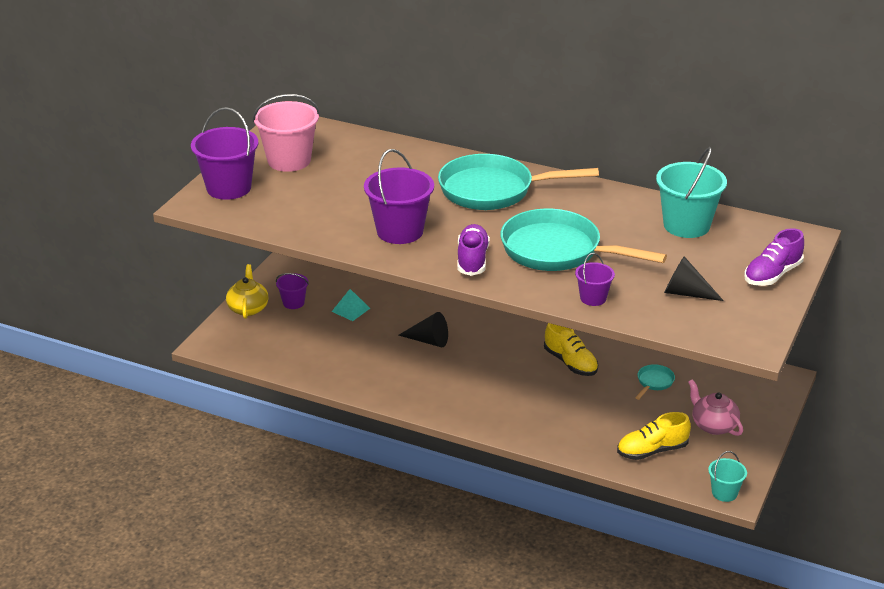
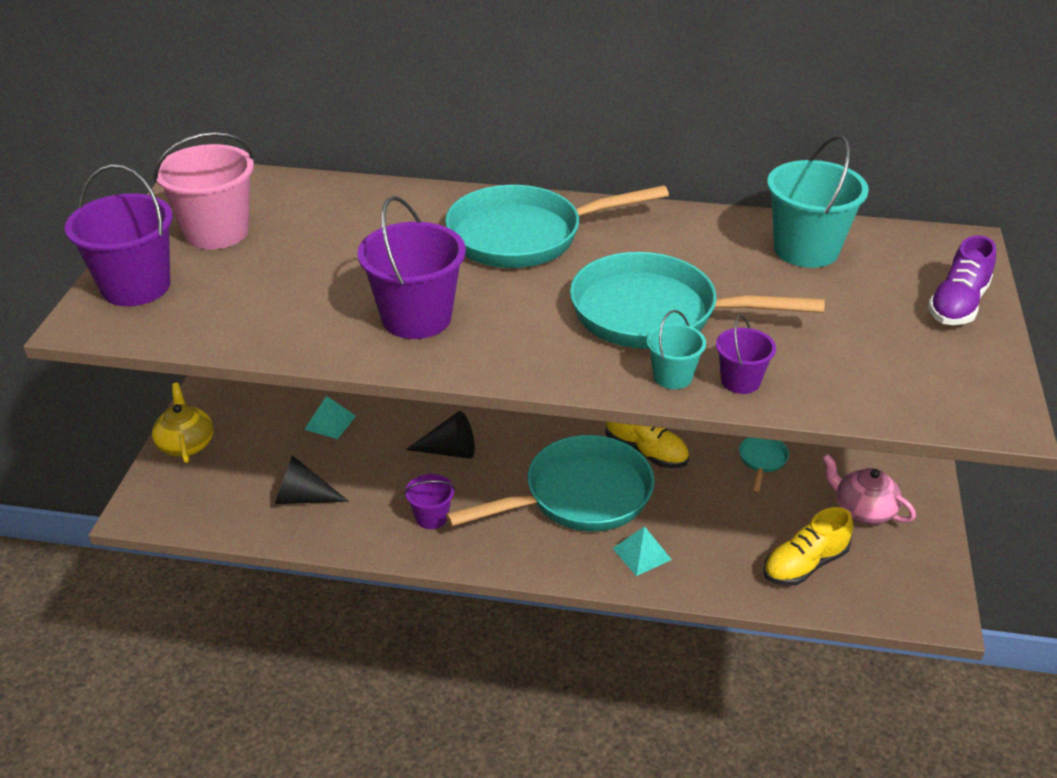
camera: 15 degrees left, 5 degrees up
purple bucket [276,273,309,309] -> purple bucket moved to [404,474,455,529]
purple shoe [457,224,490,276] -> none
black cone [664,256,724,301] -> black cone moved to [275,456,349,504]
turquoise bucket [708,451,747,502] -> turquoise bucket moved to [647,310,706,389]
none -> turquoise pan [446,435,654,532]
none -> turquoise pyramid [613,526,672,576]

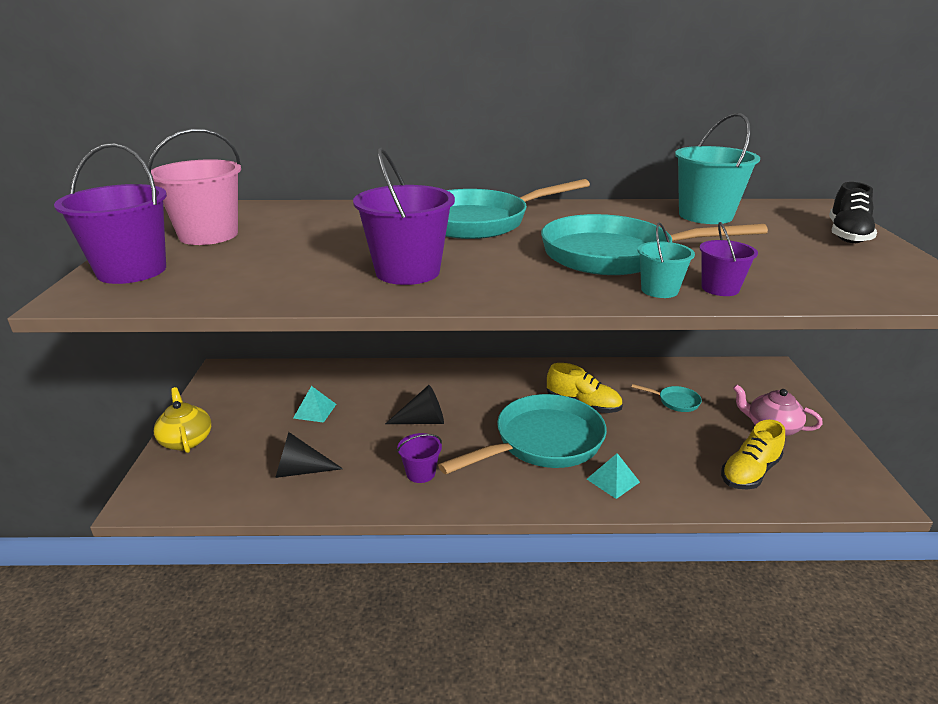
camera: 10 degrees left, 10 degrees down
turquoise pan [739,437,789,491] -> turquoise pan turned 105 degrees clockwise [632,384,702,412]
purple shoe [928,235,996,325] -> black shoe [829,182,877,243]

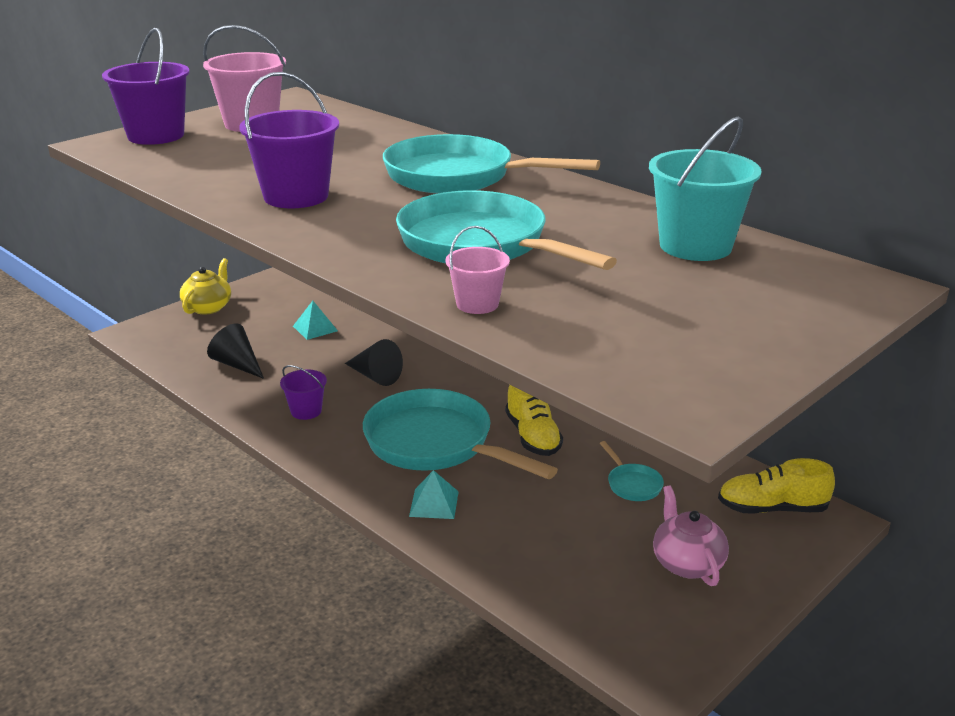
camera: 45 degrees right, 0 degrees up
turquoise pan [438,394,607,474] -> turquoise pan turned 150 degrees counterclockwise [363,389,558,479]
turquoise bucket [638,223,695,298] -> none
purple bucket [700,222,758,296] -> pink bucket [445,226,510,314]
yellow shoe [721,420,785,490] -> yellow shoe moved to [718,458,835,514]
black shoe [829,182,877,243] -> none

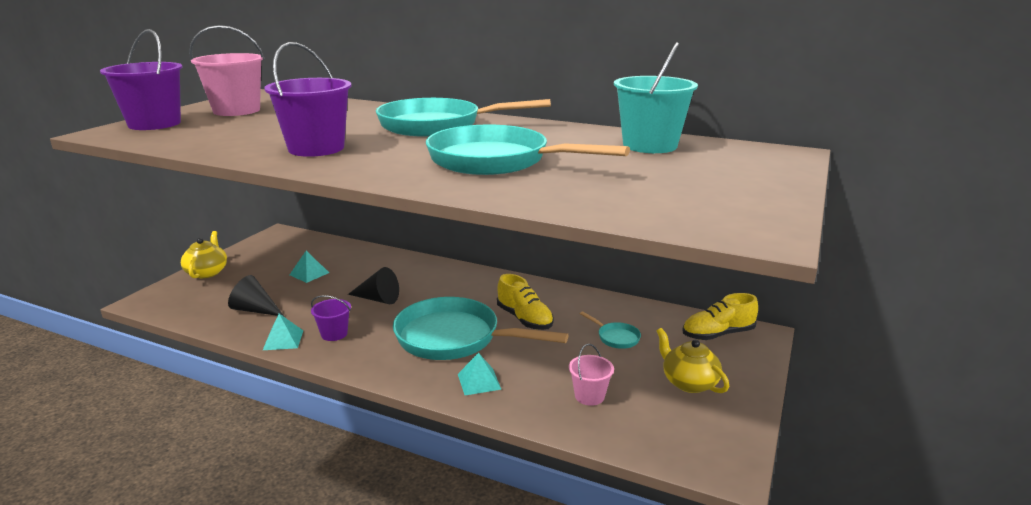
camera: 20 degrees left, 5 degrees down
pink bucket [445,226,510,314] -> pink bucket moved to [569,344,614,406]
pink teapot [653,486,729,586] -> yellow teapot [657,328,729,393]
none -> turquoise pyramid [263,314,303,350]

